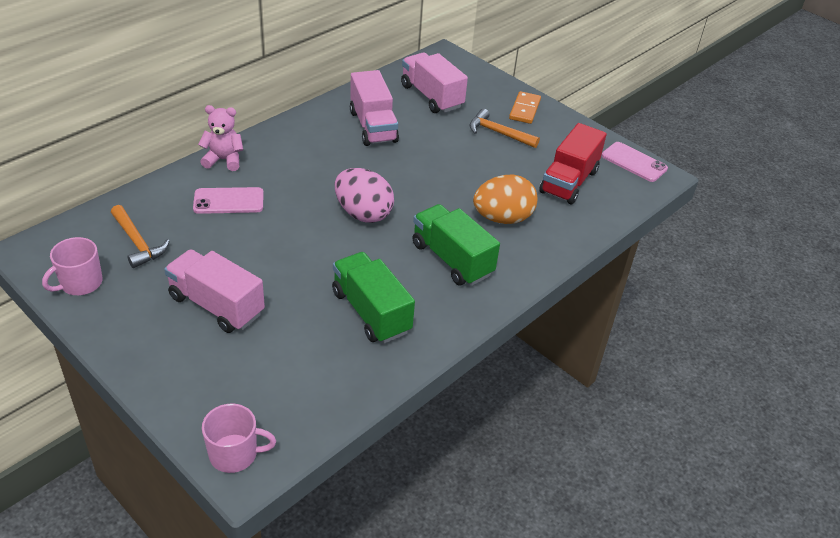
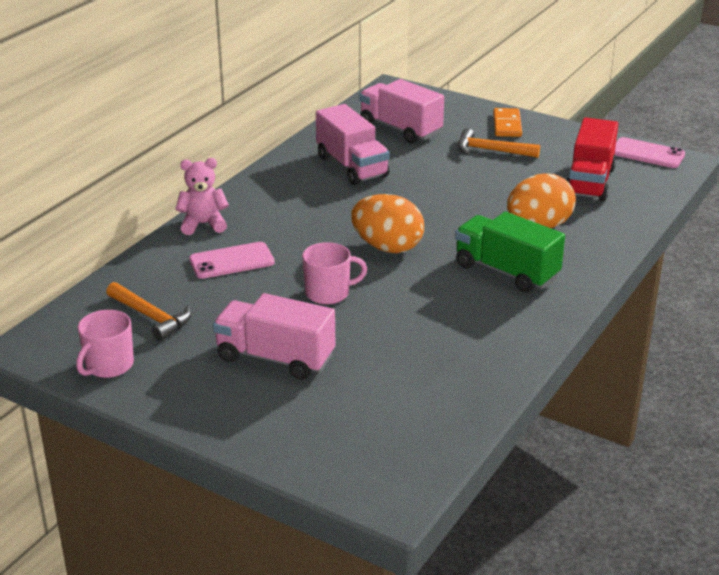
camera: 10 degrees left, 10 degrees down
pink mug [202,404,276,473] -> pink mug moved to [302,242,367,305]
green truck [332,252,415,343] -> none
pink egg [335,168,394,223] -> orange egg [351,194,424,253]

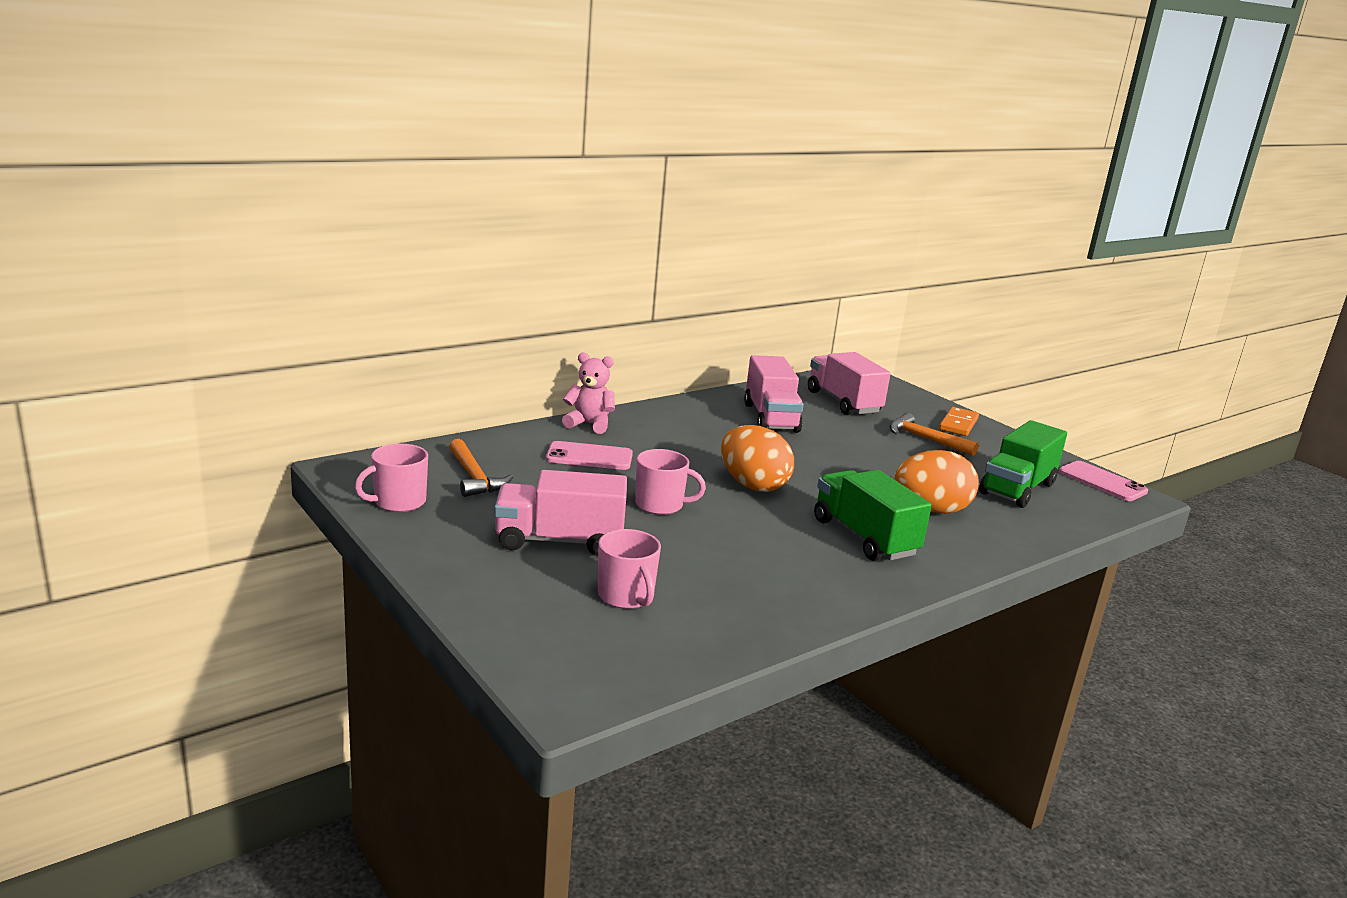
camera: 20 degrees right, 10 degrees down
pink truck [213,293,335,380] -> pink truck turned 45 degrees counterclockwise [494,470,627,556]
red truck [567,117,618,201] -> green truck [979,420,1067,508]
none -> pink mug [598,529,661,609]

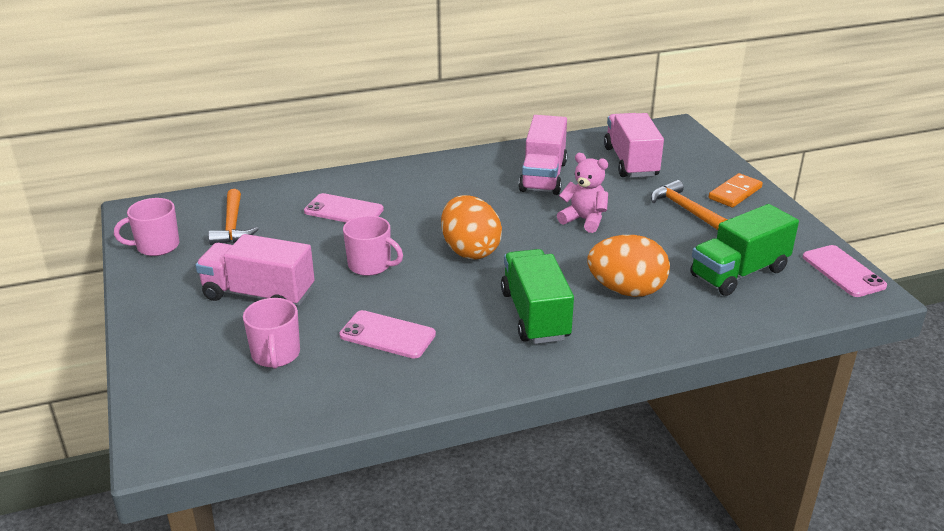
camera: 20 degrees right, 10 degrees up
pink teddy bear [562,352,615,434] -> pink teddy bear moved to [557,153,608,233]
none -> pink phone [340,310,436,359]

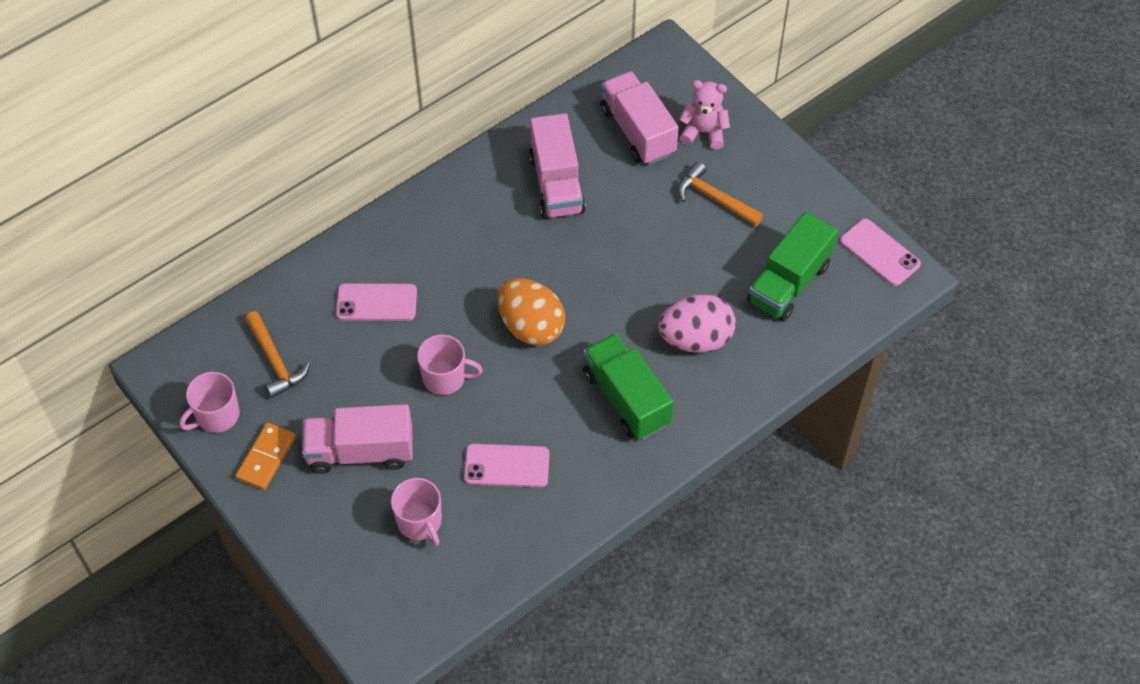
camera: 20 degrees left, 25 degrees up
pink teddy bear [557,153,608,233] -> pink teddy bear moved to [679,80,730,150]
orange egg [587,235,670,297] -> pink egg [658,294,736,353]
orange domino [709,173,763,208] -> orange domino moved to [235,423,296,490]

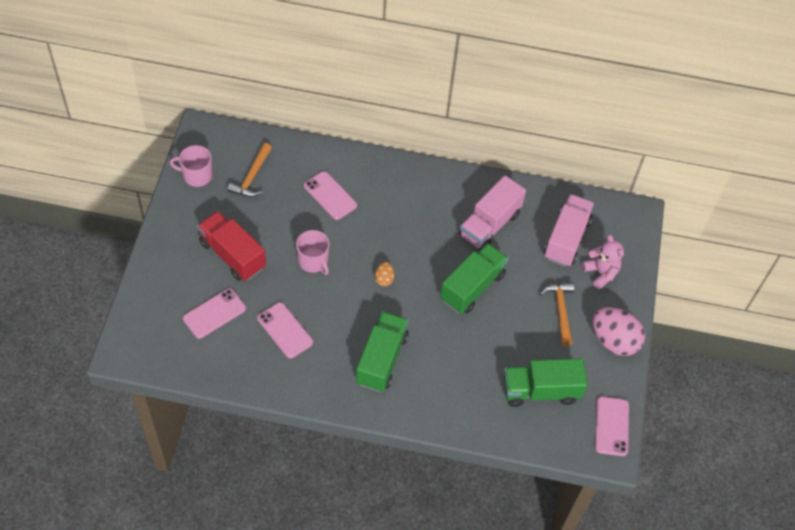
camera: 45 degrees right, 0 degrees up
orange domino [235,423,296,490] -> none
pink truck [302,404,413,474] -> red truck [197,211,266,281]
pink mug [391,478,442,546] -> pink phone [183,288,246,339]
orange egg [497,278,565,346] -> orange egg [375,262,394,286], size x0.47
pink egg [658,294,736,353] -> pink egg moved to [592,307,645,356]
none -> green truck [440,243,508,314]

